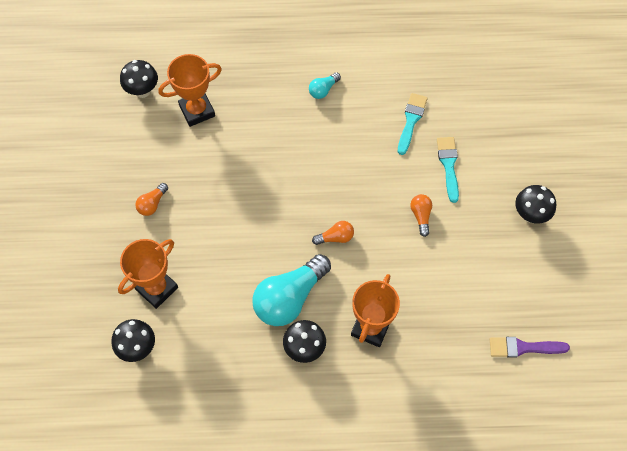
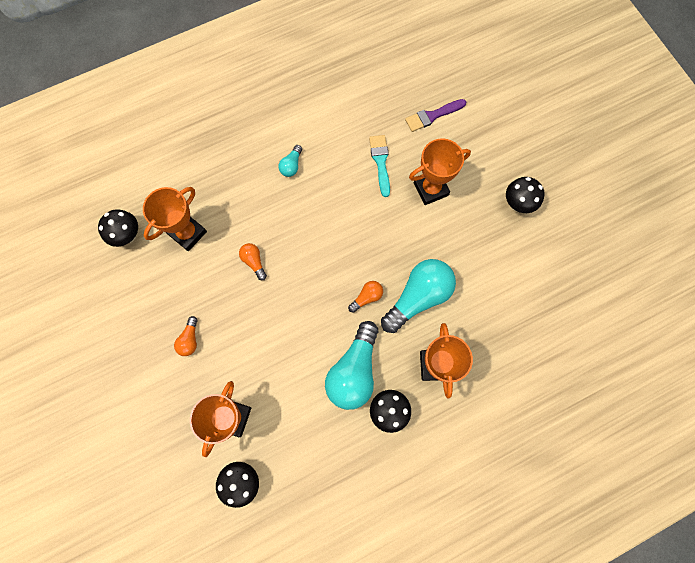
camera: 25 degrees left, 10 degrees up
orange light bulb [410,194,432,237] -> orange light bulb moved to [239,243,267,280]
turquoise brush [437,137,459,203] -> orange trophy [409,138,471,205]
purple brush [490,337,570,358] -> purple brush moved to [405,99,466,132]
none -> turquoise light bulb [381,259,456,333]

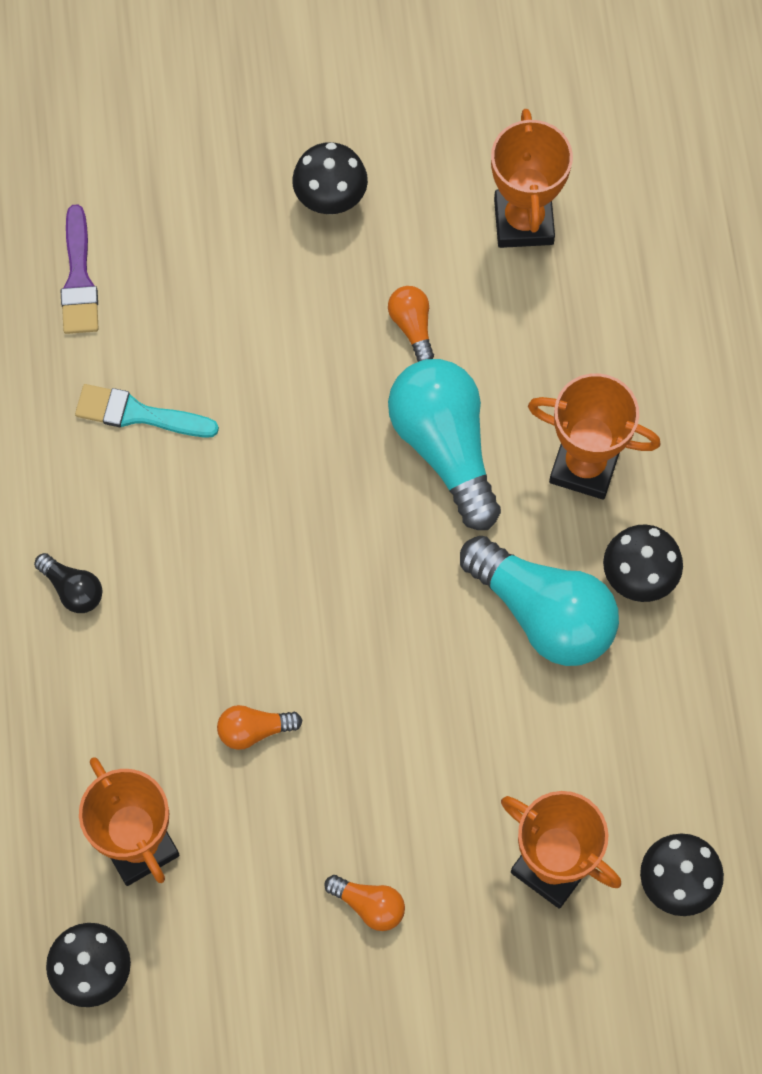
camera: 70 degrees left, 5 degrees down
turquoise light bulb [278,145,302,177] -> black light bulb [34,553,102,613]
orange light bulb [348,281,383,313] -> orange light bulb moved to [388,286,434,362]
orange trophy [409,138,471,205] -> orange trophy moved to [491,109,573,248]

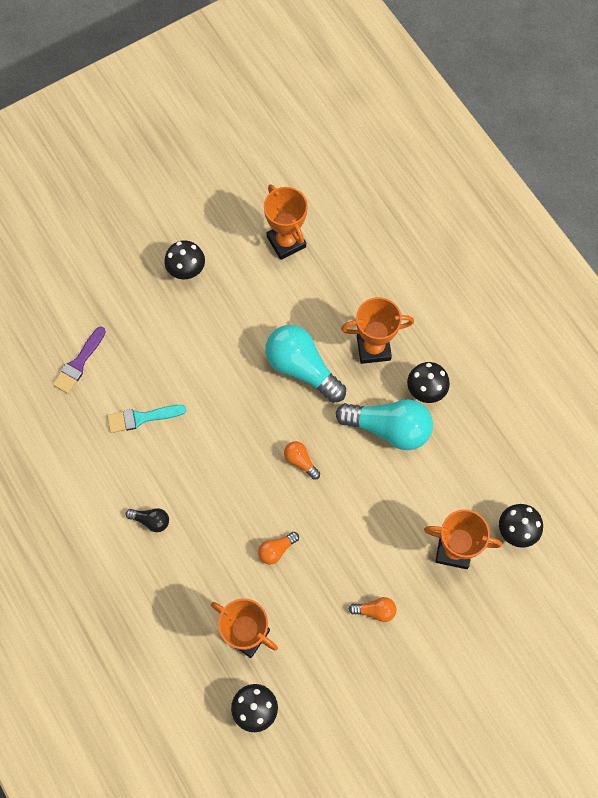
camera: 25 degrees left, 0 degrees up
purple brush [61,205,99,334] -> purple brush turned 60 degrees clockwise [53,326,106,394]
orange light bulb [388,286,434,362] -> orange light bulb moved to [284,441,320,480]

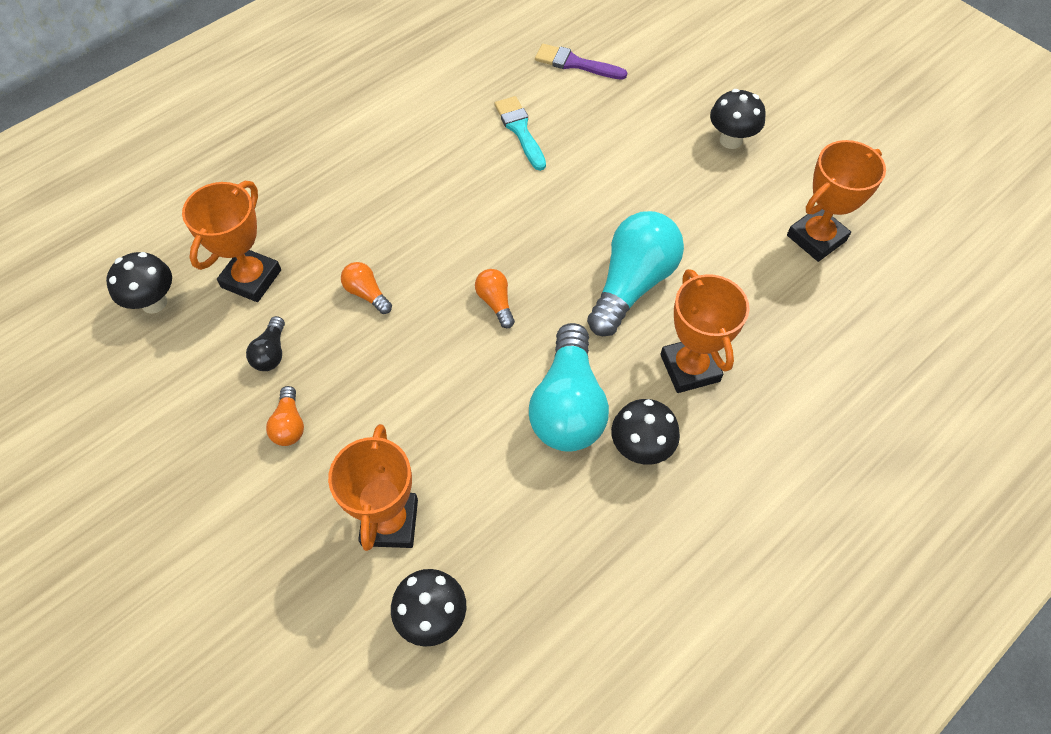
camera: 80 degrees right, 10 degrees down
black light bulb [125,508,169,532] -> black light bulb moved to [246,316,285,371]
orange light bulb [284,441,320,480] -> orange light bulb turned 60 degrees counterclockwise [475,269,515,328]

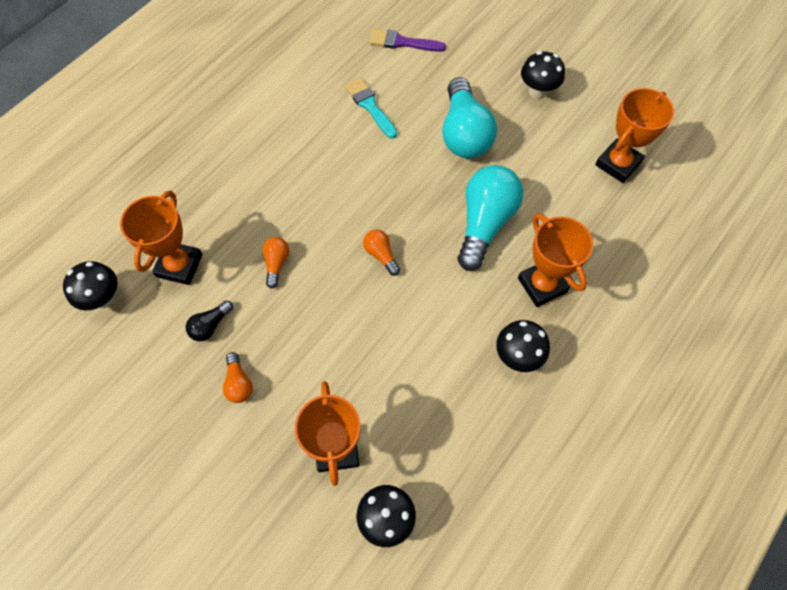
camera: 10 degrees left, 5 degrees up
black light bulb [246,316,285,371] -> black light bulb turned 45 degrees clockwise [186,300,233,341]
orange light bulb [341,262,392,314] -> orange light bulb turned 60 degrees clockwise [262,237,289,289]
turquoise light bulb [529,323,609,452] -> turquoise light bulb moved to [442,77,497,158]

